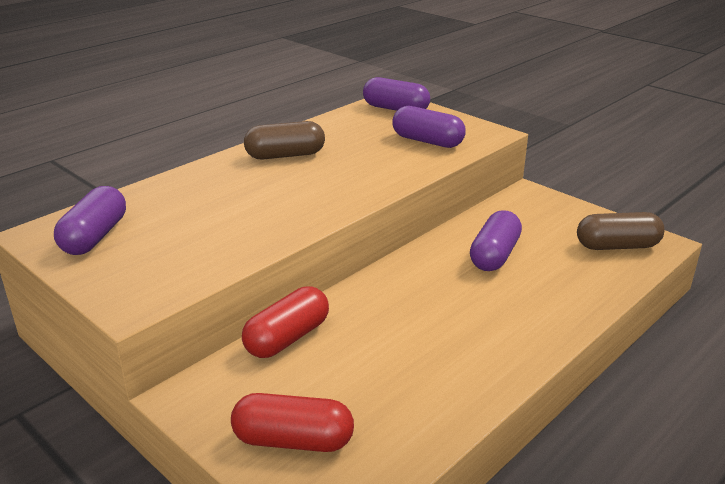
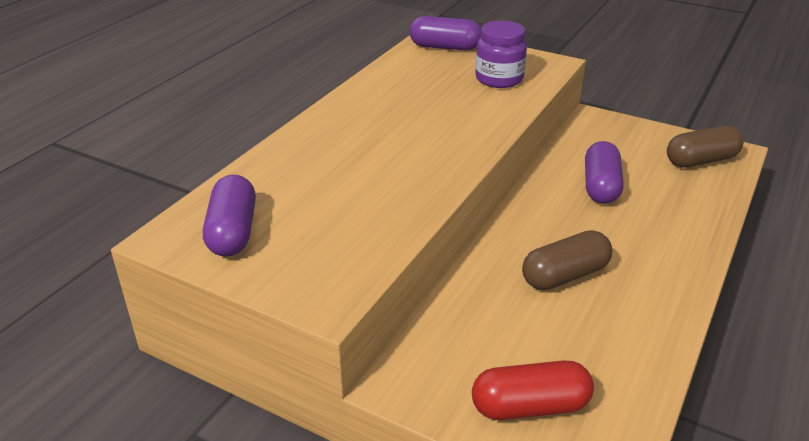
camera: 15 degrees left, 5 degrees up
red capsule [242,286,329,358] -> none
brown capsule [244,121,325,160] -> brown capsule moved to [522,230,612,290]
purple capsule [392,106,466,148] -> purple jar [475,21,527,88]

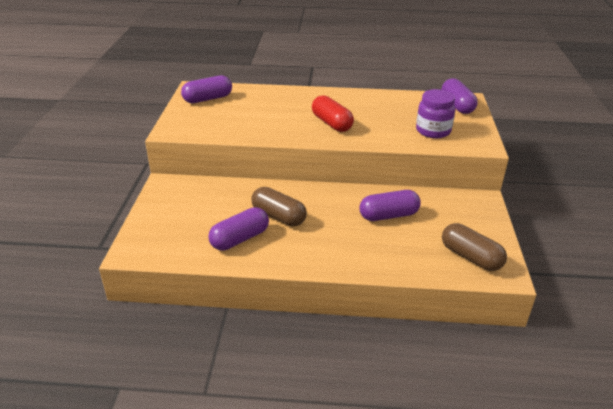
camera: 65 degrees right, 0 degrees up
red capsule [472,360,594,420] -> red capsule moved to [312,95,354,132]
none -> purple capsule [208,207,269,251]

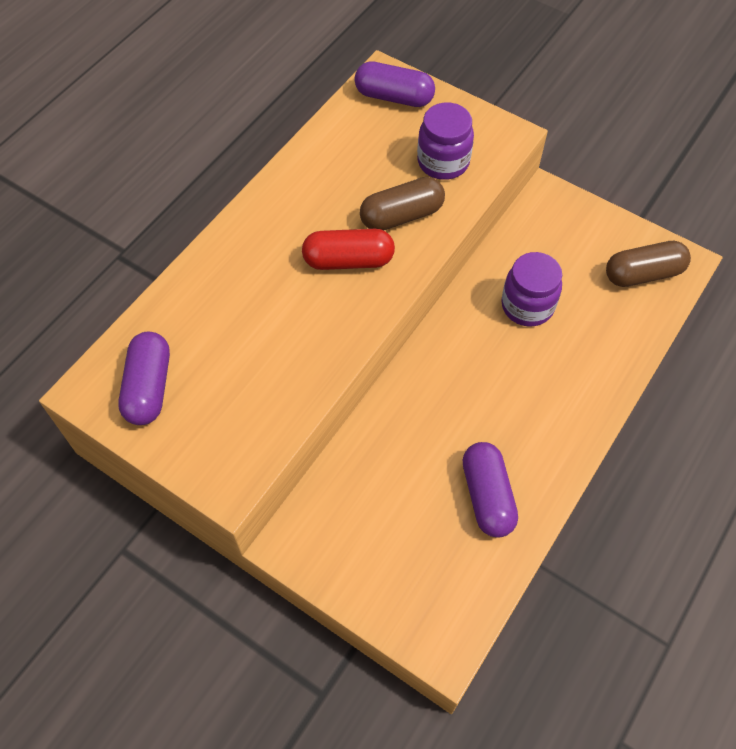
camera: 60 degrees left, 25 degrees up
brown capsule [251,187,307,226] -> brown capsule moved to [360,177,445,231]
purple capsule [359,190,421,221] -> purple jar [501,252,562,327]

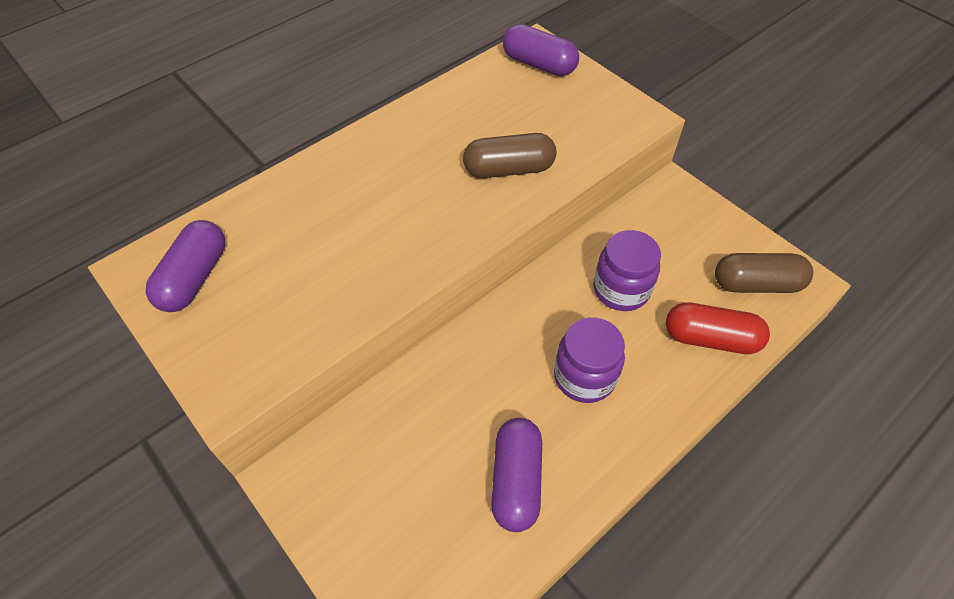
camera: 15 degrees right, 5 degrees down
red capsule [302,229,395,270] -> red capsule moved to [666,302,770,354]
purple jar [417,102,474,180] -> purple jar moved to [554,317,625,403]

